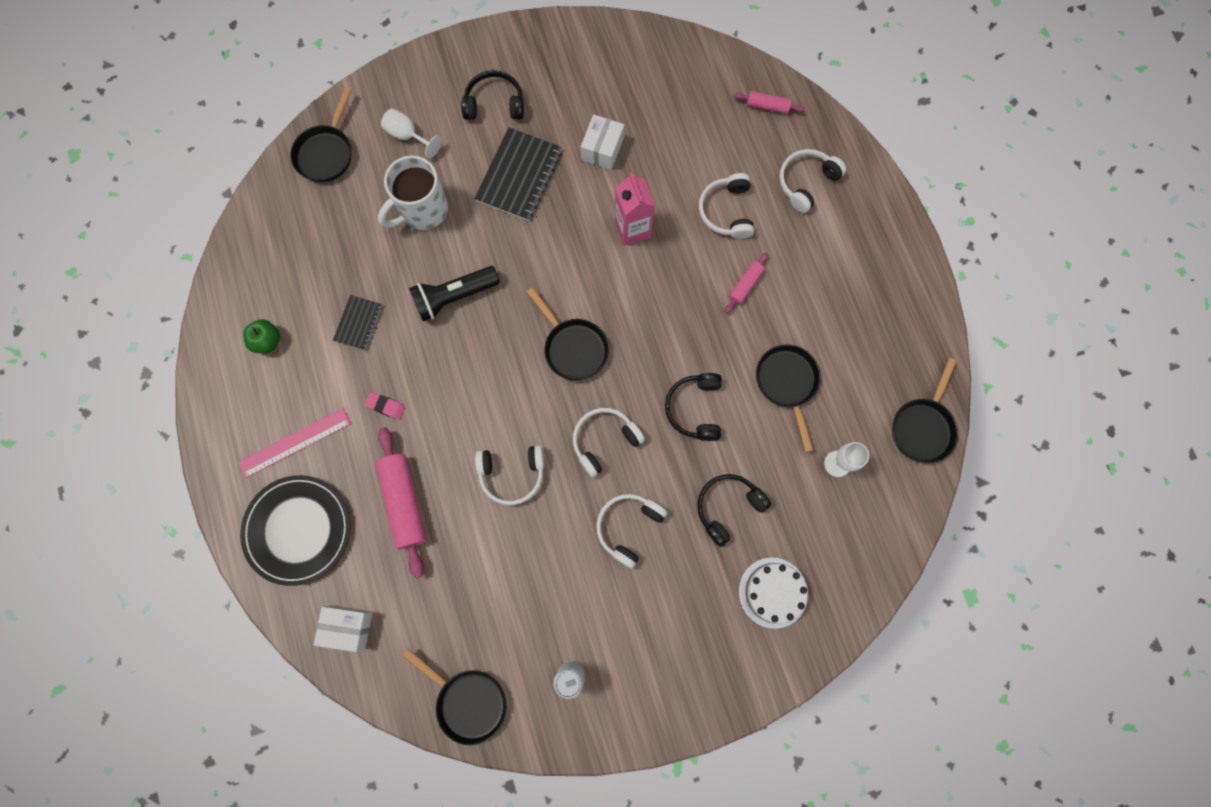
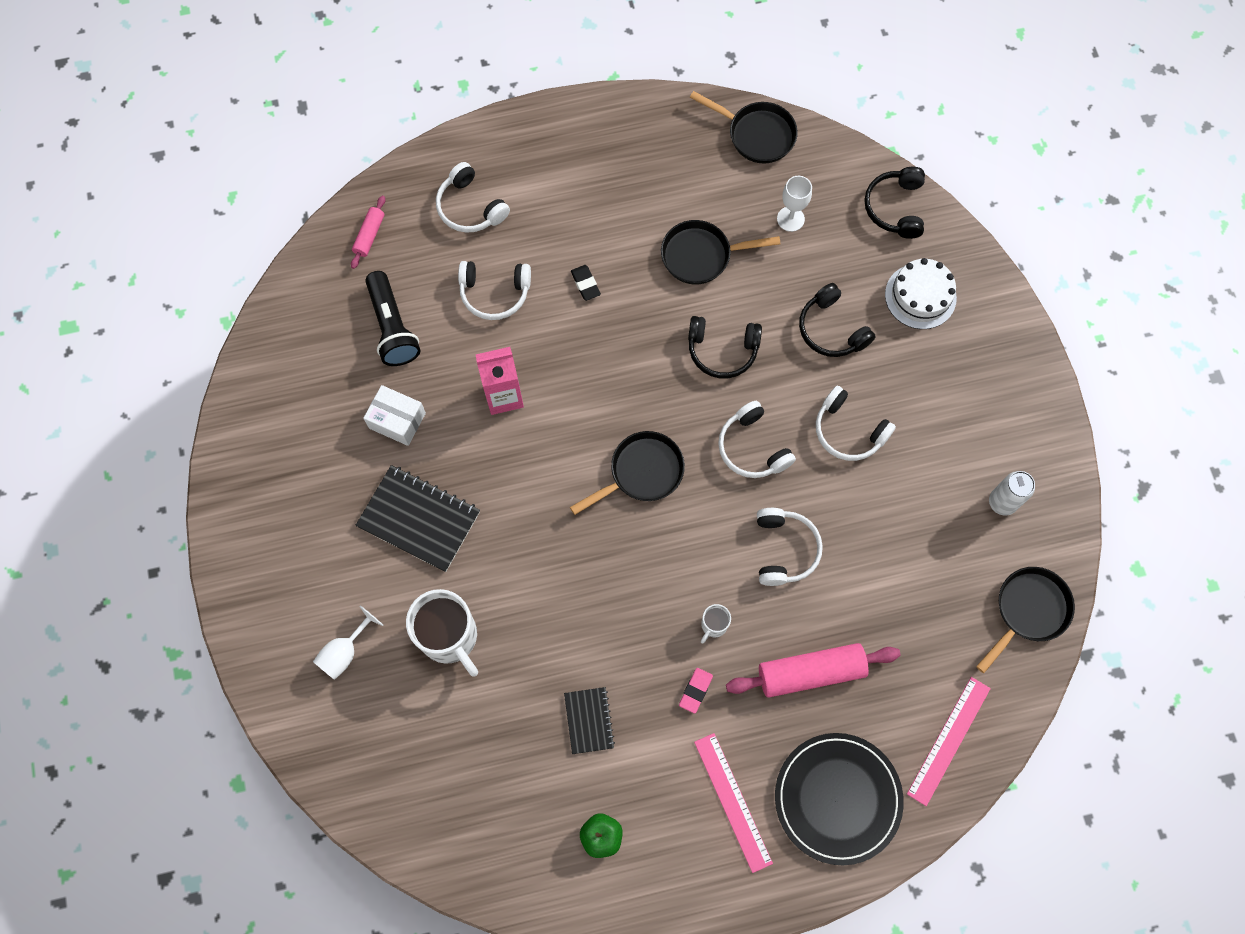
camera: 85 degrees left, 5 degrees down
black pan [290,87,352,182] -> none
white box [313,606,373,652] -> pink ruler [907,677,991,806]
black notebook [333,295,383,350] -> black notebook turned 60 degrees clockwise [564,687,615,754]
black flashlight [409,266,500,321] -> black flashlight moved to [365,271,420,366]
black headphones [461,70,524,120] -> black headphones moved to [864,167,925,239]
pink rolling pin [725,253,768,313] -> black eraser [571,265,601,301]
none -> white mug [701,604,731,644]

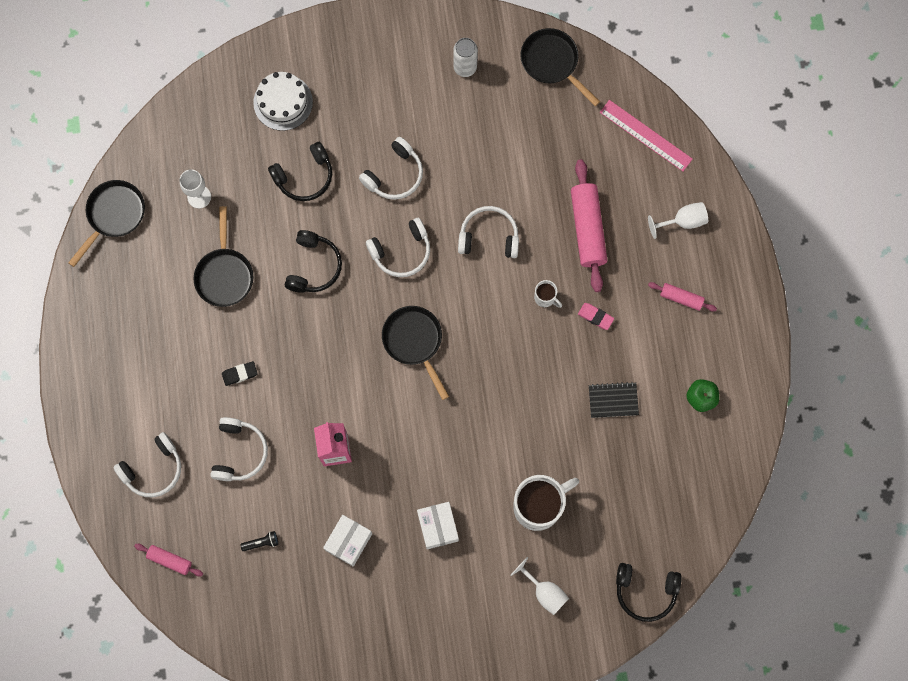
camera: 85 degrees left, 5 degrees up
black notebook [355,465,480,572] -> white box [417,502,459,549]
black flashlight [365,271,420,366] -> black flashlight [240,531,278,551], size x0.43
pink ruler [694,733,773,873] -> pink rolling pin [648,282,717,311]
black plate [775,733,904,865] -> white goblet [648,202,708,239]
black headphones [864,167,925,239] -> black headphones moved to [616,563,682,622]

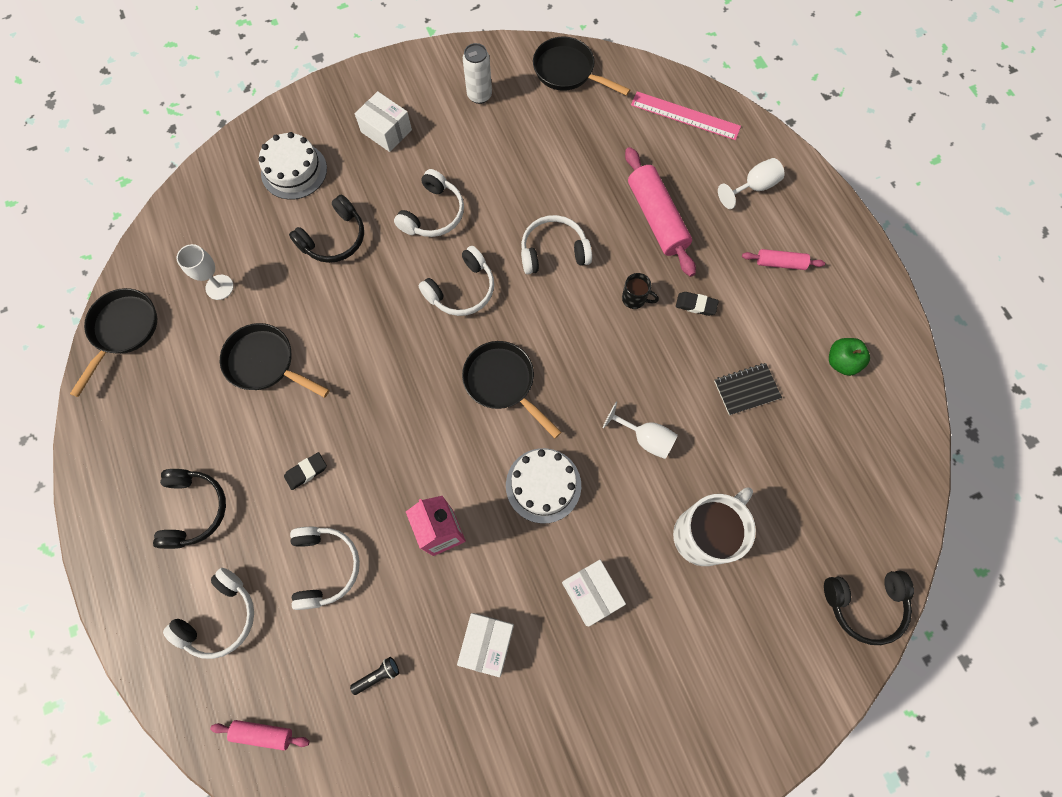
camera: 15 degrees left, 5 degrees down
black pan [193,206,253,307] -> black pan turned 135 degrees clockwise [220,323,329,398]
black headphones [285,230,342,293] -> black headphones moved to [153,469,226,549]
white goblet [510,557,569,615] -> white goblet moved to [602,402,678,459]
white mug [534,280,562,308] -> black mug [622,273,659,309]
pink eraser [578,303,614,330] -> black eraser [676,292,719,316]
none -> white box [355,91,412,152]
none -> white cake [506,448,581,524]

